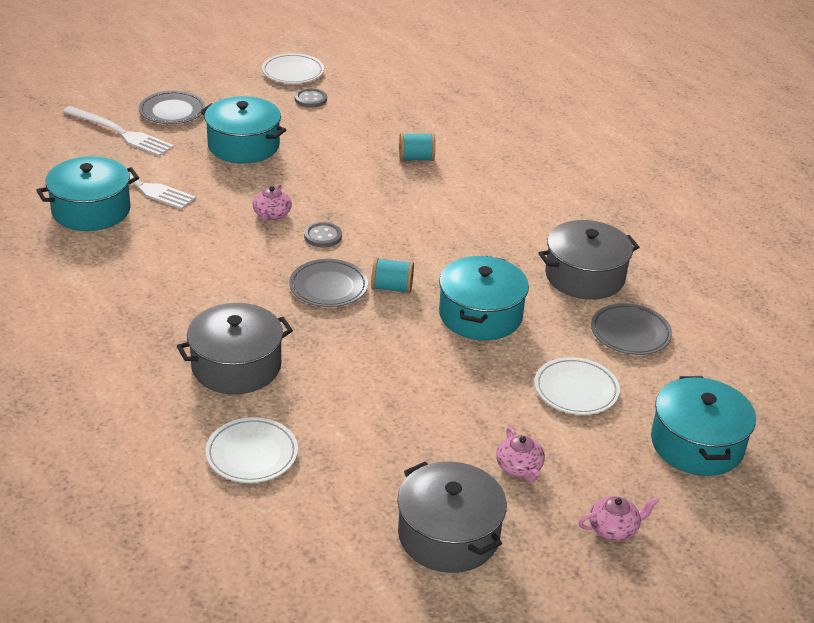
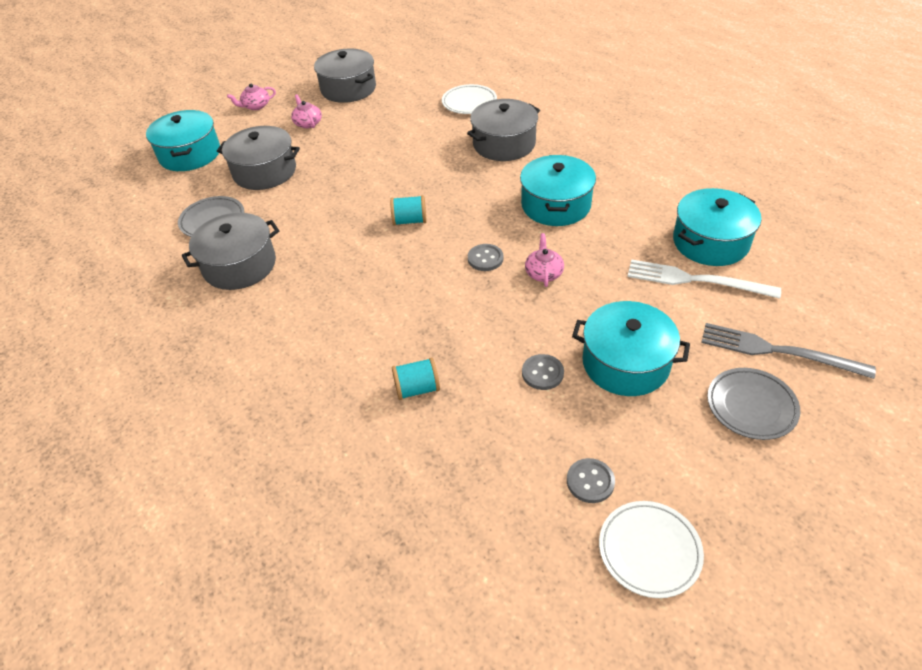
camera: 175 degrees right, 10 degrees up
white fork [62,106,174,156] -> grey fork [701,323,876,379]
grey plate [289,259,368,307] -> none
turquoise pot [439,256,529,340] -> turquoise pot moved to [520,155,596,226]
white plate [534,357,620,415] -> grey pot [217,126,300,190]
none -> grey button [522,354,564,390]

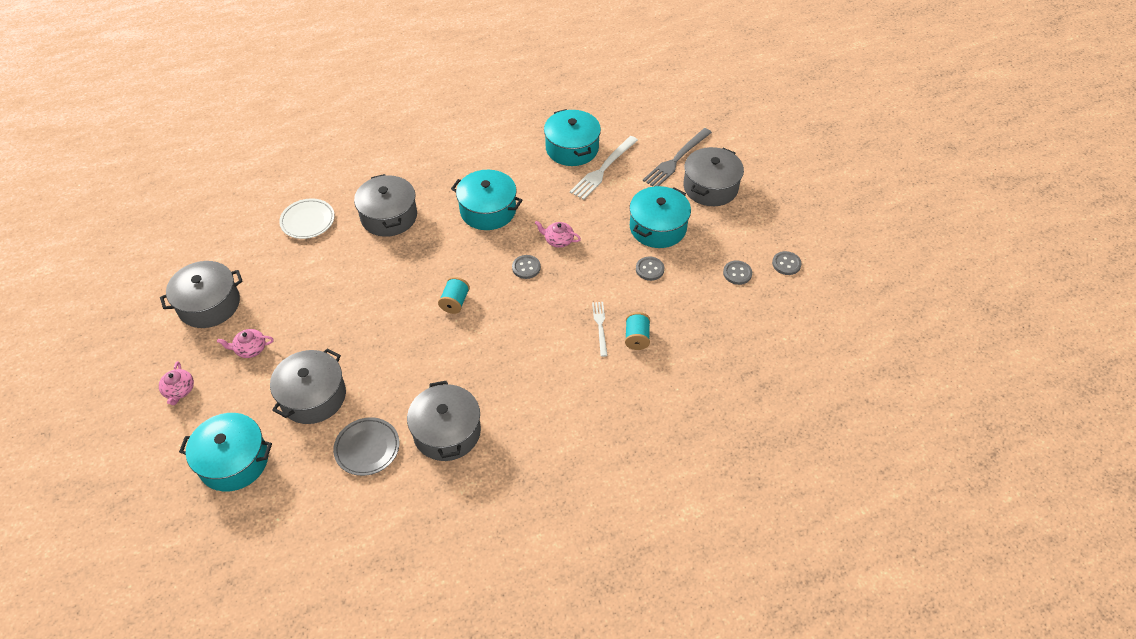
camera: 75 degrees left, 5 degrees up
white plate [599,501,704,598] -> grey button [772,251,802,275]
grey plate [707,368,800,440] -> grey pot [683,147,744,206]
none -> white fork [592,302,608,357]

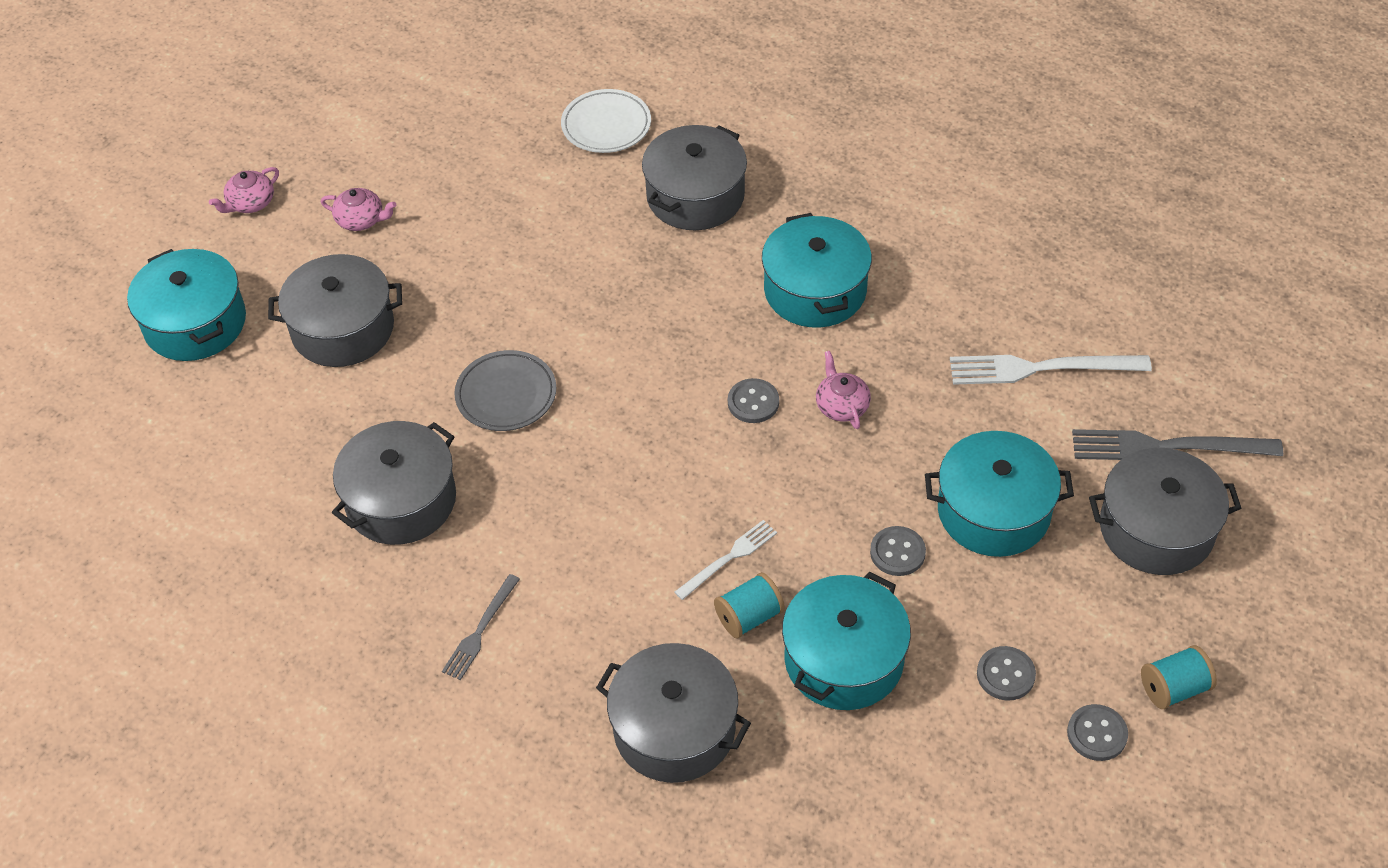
camera: 55 degrees right, 0 degrees up
grey pot [160,261,243,328] -> grey pot moved to [596,643,751,783]
pink teapot [217,329,274,358] -> pink teapot turned 150 degrees clockwise [321,188,396,231]
grey plate [333,417,399,476] -> grey plate moved to [454,350,556,431]
turquoise spool [438,277,470,314] -> turquoise spool moved to [1141,645,1217,709]
turquoise pot [544,109,601,166] -> turquoise pot moved to [782,572,911,710]
none -> grey fork [442,574,520,680]

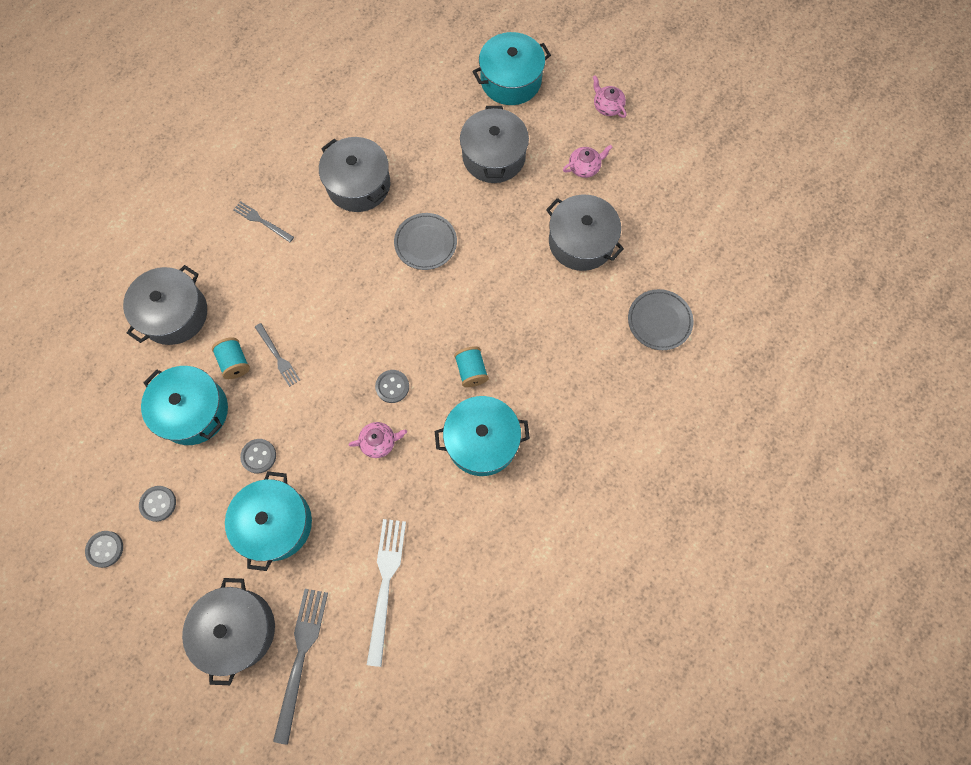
camera: 95 degrees right, 20 degrees up
pink teapot [321,188,396,231] -> pink teapot turned 135 degrees counterclockwise [563,145,613,178]
white plate [561,89,651,153] -> grey plate [628,289,693,350]
grey pot [642,125,747,230] -> grey pot moved to [546,195,624,271]
white fork [675,520,777,600] -> grey fork [255,323,300,387]
turquoise spool [1141,645,1217,709] -> turquoise spool moved to [454,346,489,387]

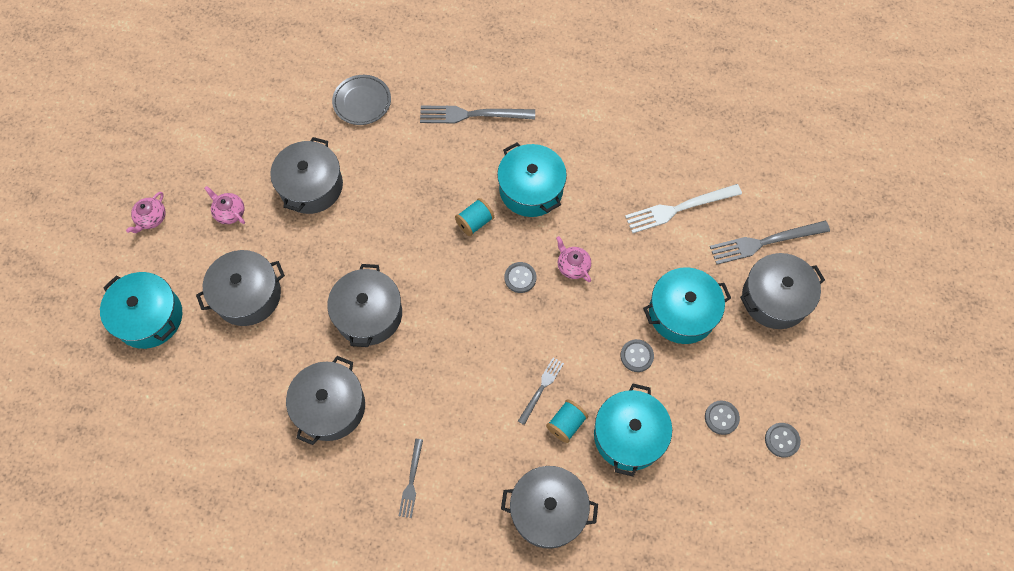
camera: 115 degrees left, 5 degrees down
grey plate [394,213,457,270] -> grey pot [327,264,402,347]
none -> grey fork [420,106,535,123]

